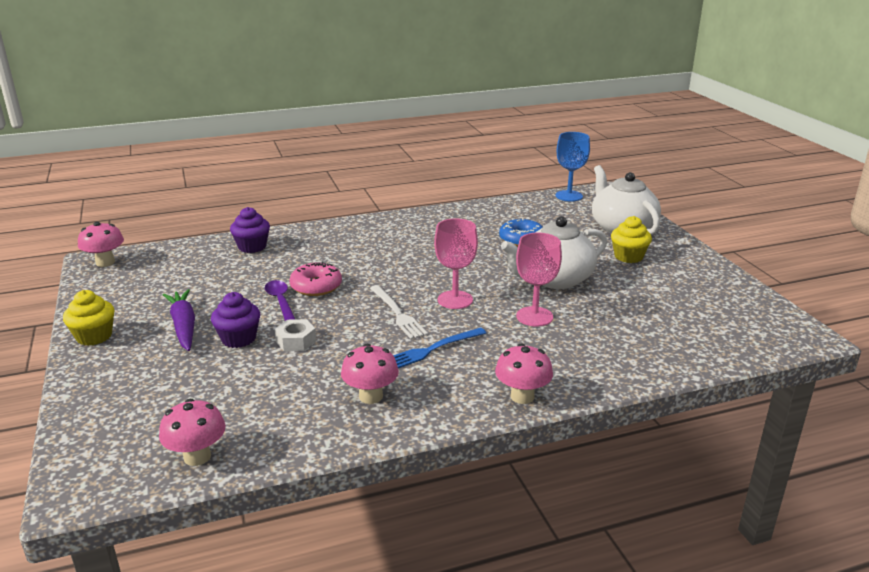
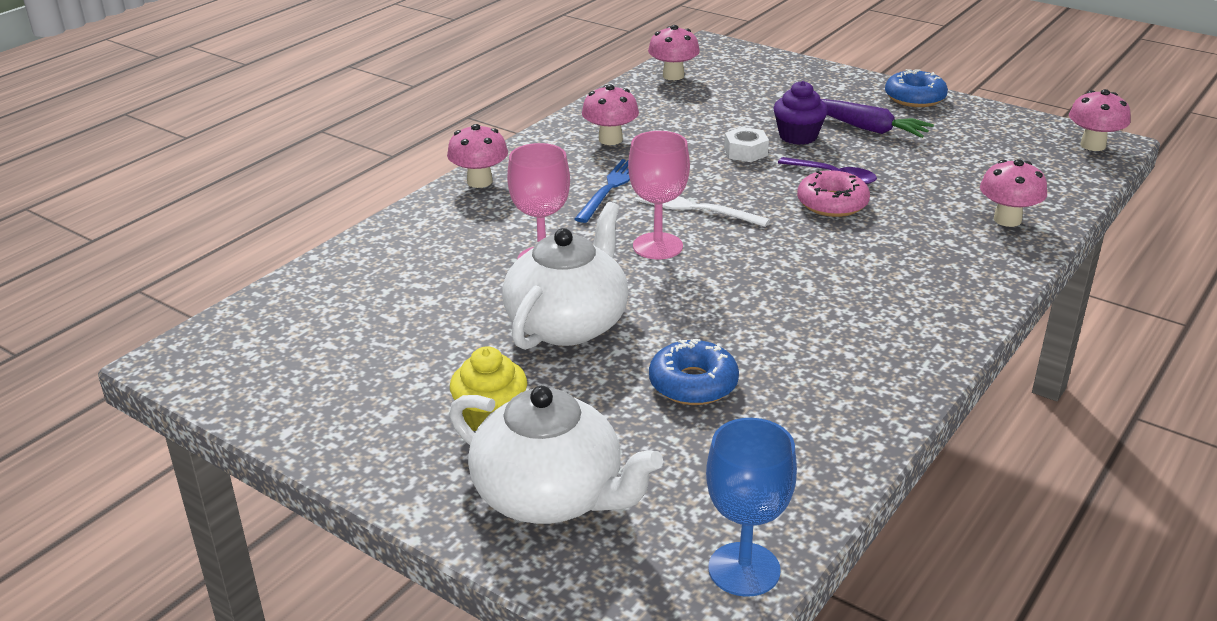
camera: 145 degrees right, 5 degrees up
yellow cupcake [63,290,114,346] -> blue donut [885,69,948,107]
purple cupcake [230,207,270,253] -> pink mushroom [980,159,1047,227]

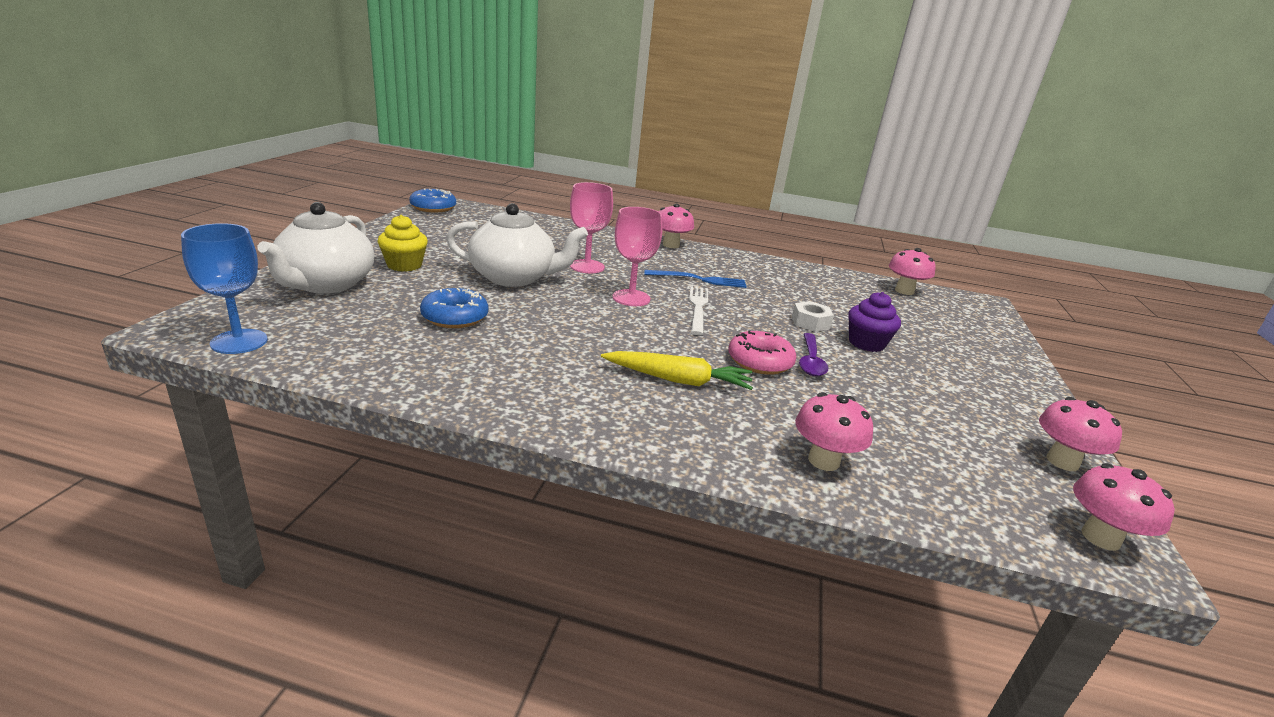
camera: 65 degrees right, 5 degrees down
pink mushroom [582,84,639,145] -> pink mushroom moved to [1039,397,1122,471]
purple carrot [821,99,934,138] -> none
blue donut [885,69,948,107] -> blue donut moved to [409,188,456,212]
none -> yellow carrot [601,351,753,390]

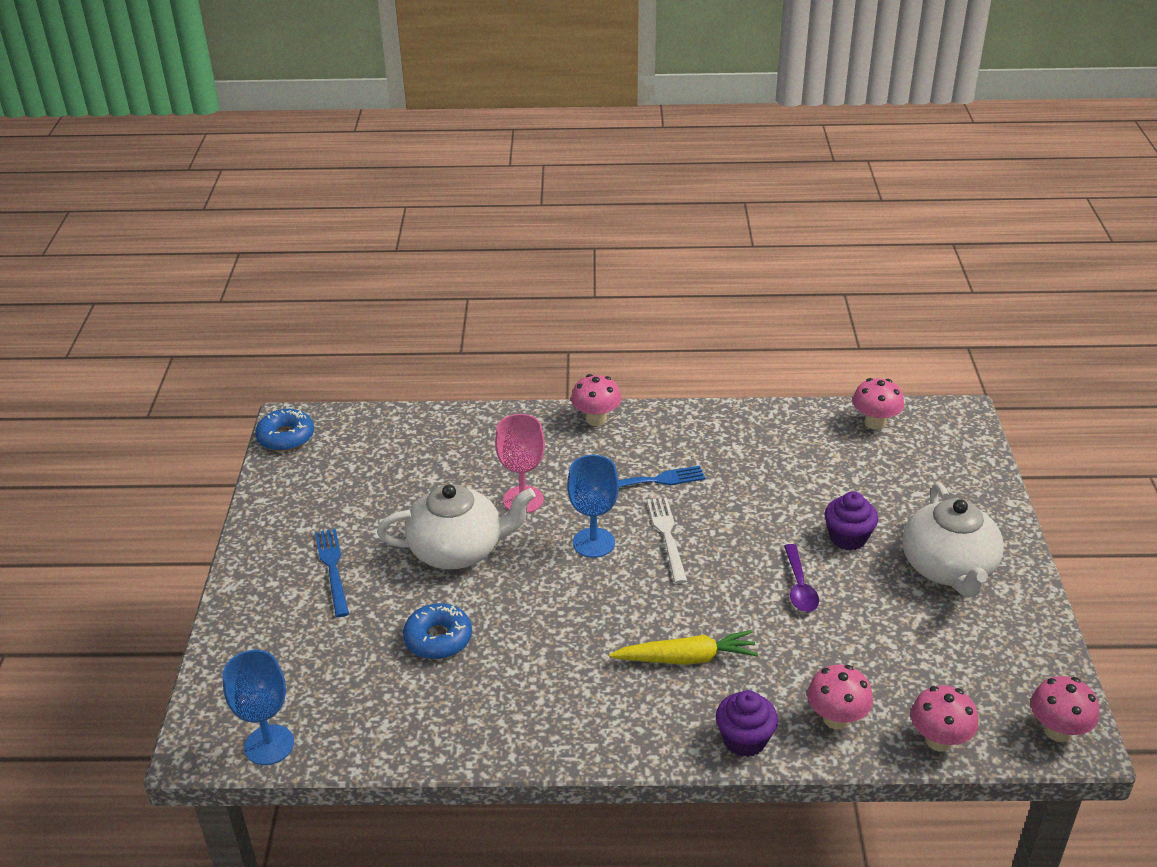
camera: 10 degrees left, 10 degrees up
white teapot [258,202,374,294] -> white teapot moved to [902,483,1004,597]
yellow cupcake [377,215,428,272] -> blue fork [315,528,349,617]
pink goblet [612,207,662,306] -> blue goblet [567,455,619,558]
pink donut [728,330,796,375] -> none
white nut [792,301,834,332] -> none
pink mushroom [1039,397,1122,471] -> pink mushroom moved to [911,685,978,752]
none -> purple cupcake [716,690,778,757]

